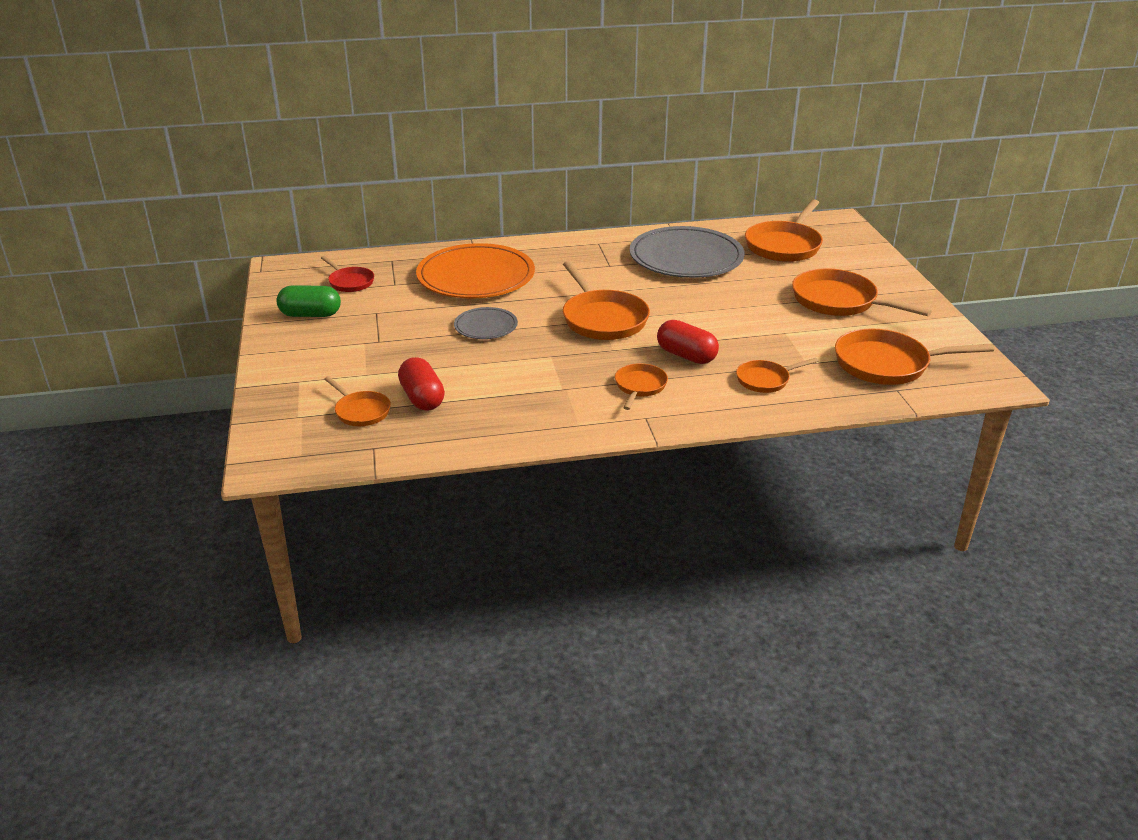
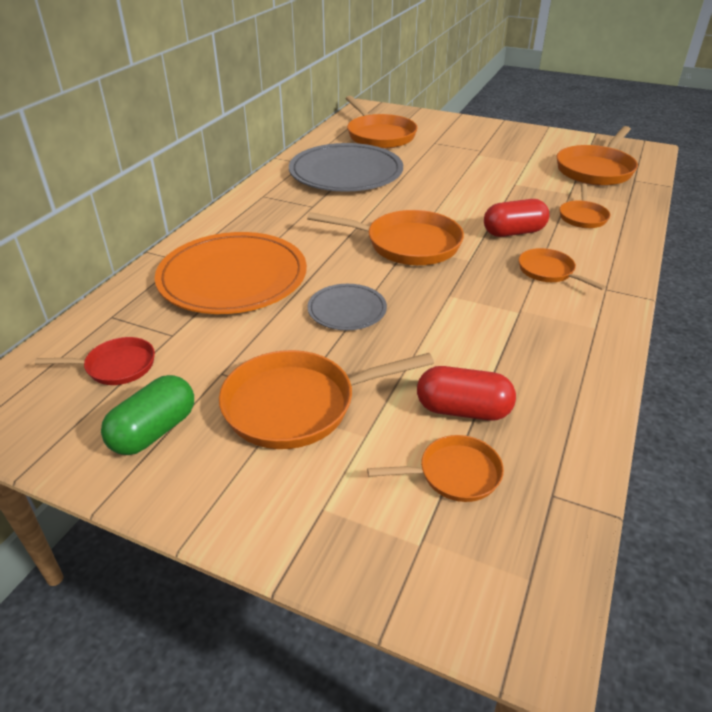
camera: 55 degrees left, 5 degrees up
orange pan [792,268,932,316] -> orange pan moved to [219,350,434,449]

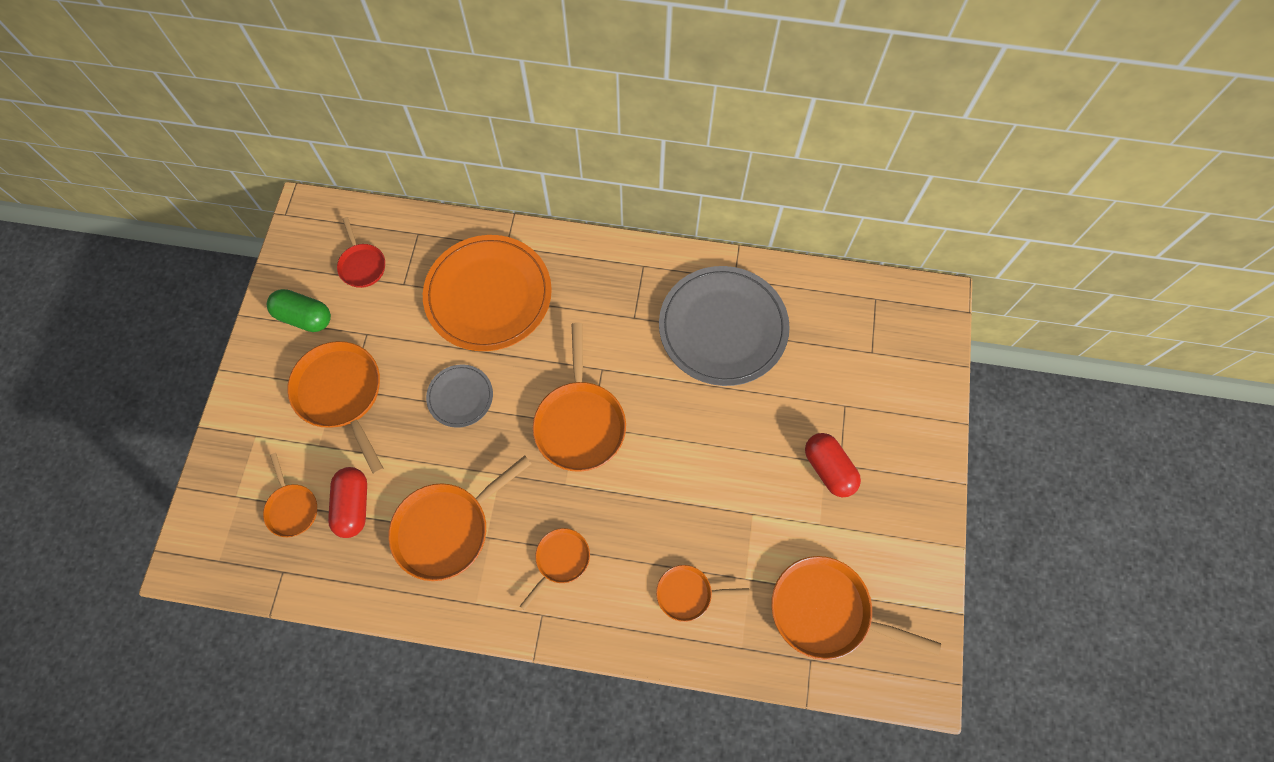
camera: 75 degrees right, 30 degrees up
orange pan [345,96,418,149] -> orange pan moved to [388,455,532,581]
red capsule [484,199,549,237] -> red capsule moved to [805,433,861,497]

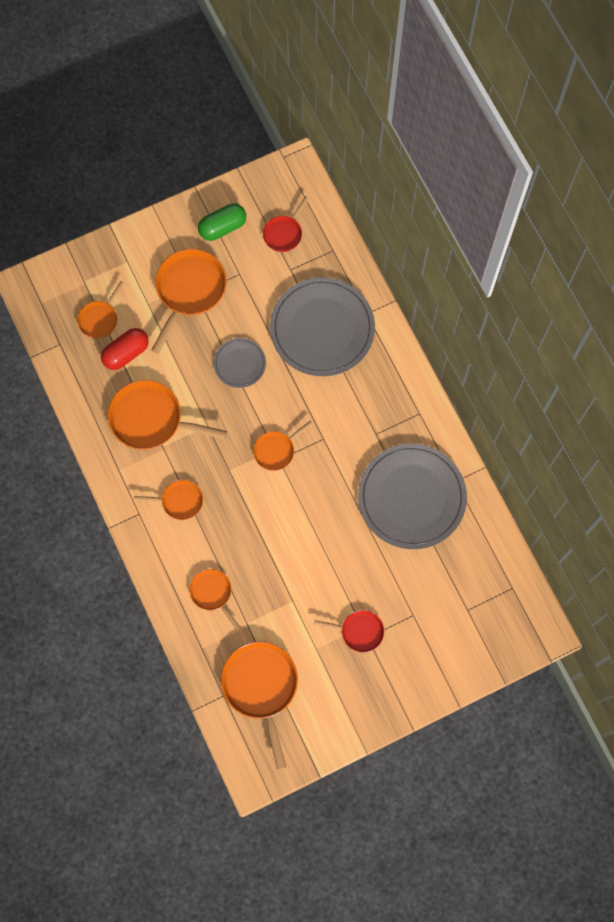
camera: 55 degrees right, 5 degrees up
green capsule [267,289,331,332] -> green capsule turned 75 degrees clockwise [198,203,246,241]
orange plate [423,235,552,351] -> grey plate [270,277,375,376]
orange pan [533,323,626,472] -> orange pan [253,421,313,471], size x0.56
red capsule [805,433,861,497] -> red pan [314,610,384,653]

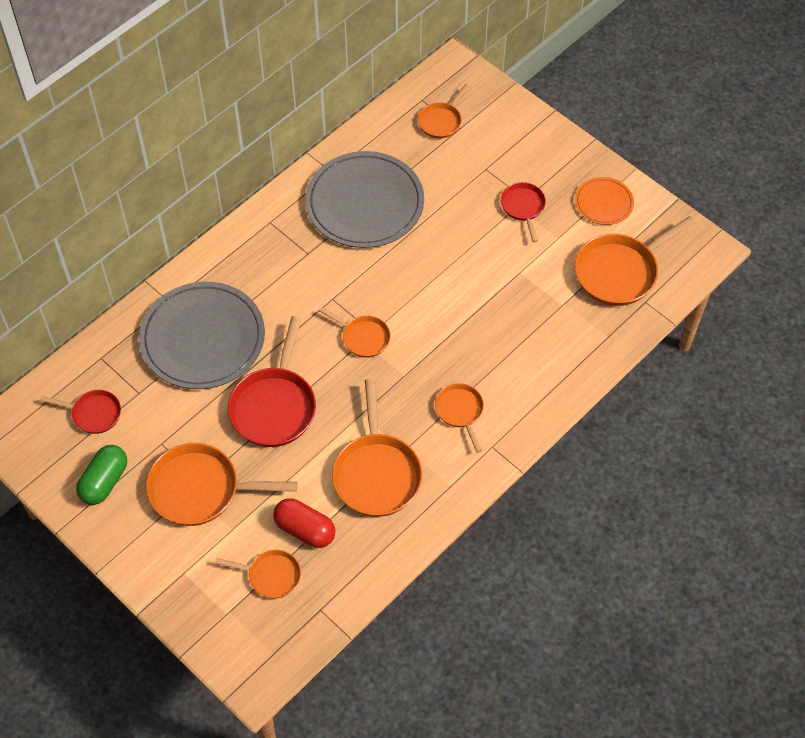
camera: 110 degrees left, 15 degrees down
orange pan [189,569,241,630] -> orange pan moved to [418,84,470,138]
green capsule [198,203,246,241] -> green capsule turned 75 degrees clockwise [76,445,127,505]
grey plate [214,338,266,388] -> red pan [228,316,316,447]
none -> orange plate [575,177,634,225]

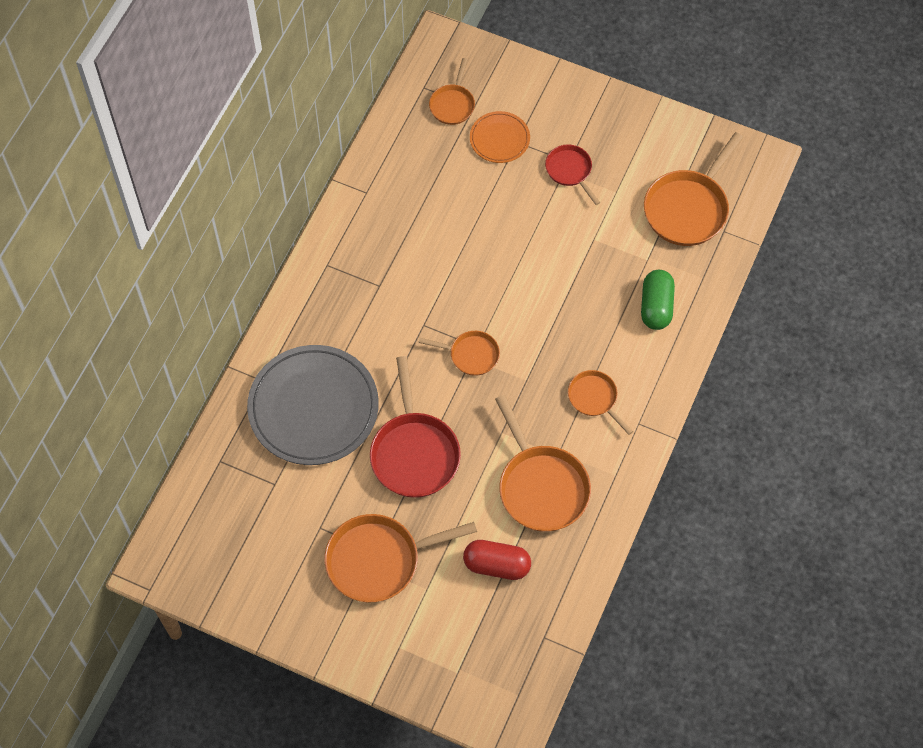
camera: 20 degrees left, 5 degrees up
red pan [40,390,121,434] -> none
green capsule [76,445,127,505] -> green capsule moved to [641,270,675,330]
orange pan [215,550,301,599] -> none
grey plate [305,151,424,248] -> none
orange plate [575,177,634,225] -> orange plate moved to [470,111,530,163]

